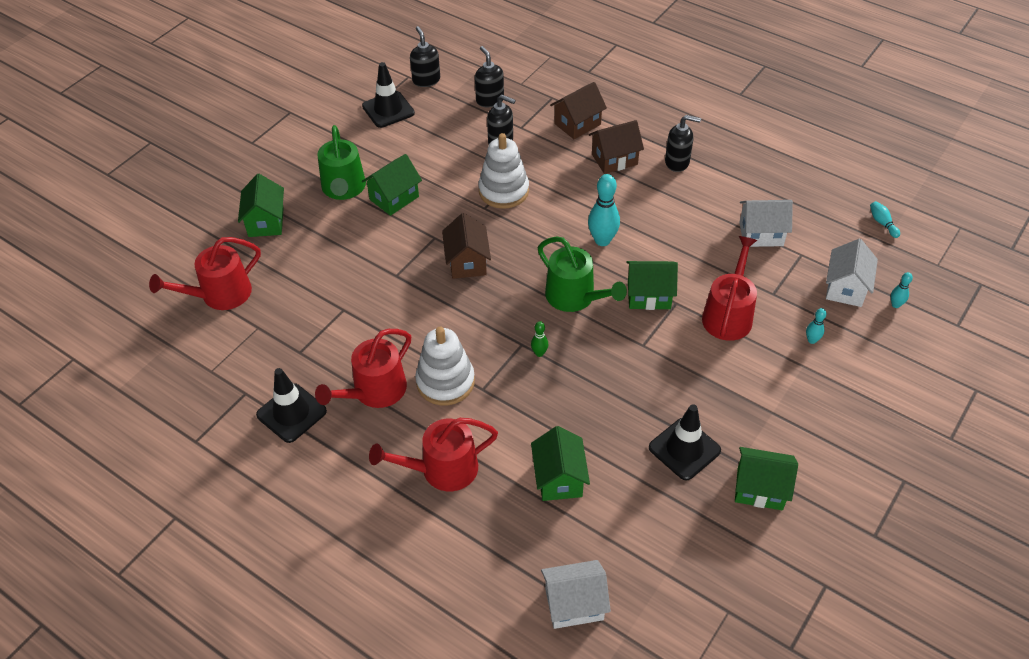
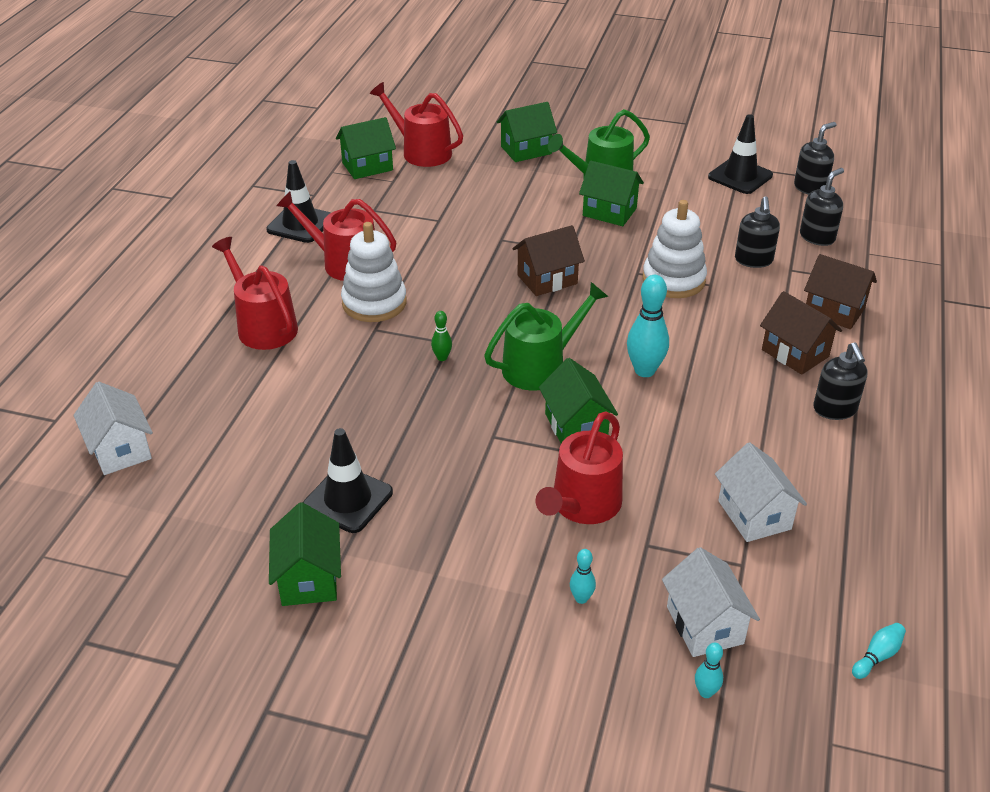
camera: 70 degrees right, 10 degrees down
green house [531,426,590,501] -> green house moved to [336,117,396,179]
green watering can [538,237,627,312] -> green watering can turned 150 degrees counterclockwise [484,282,608,391]
red watering can [702,236,757,341] -> red watering can turned 120 degrees clockwise [536,411,623,524]
white house [826,239,878,307] -> white house turned 75 degrees clockwise [662,547,760,657]

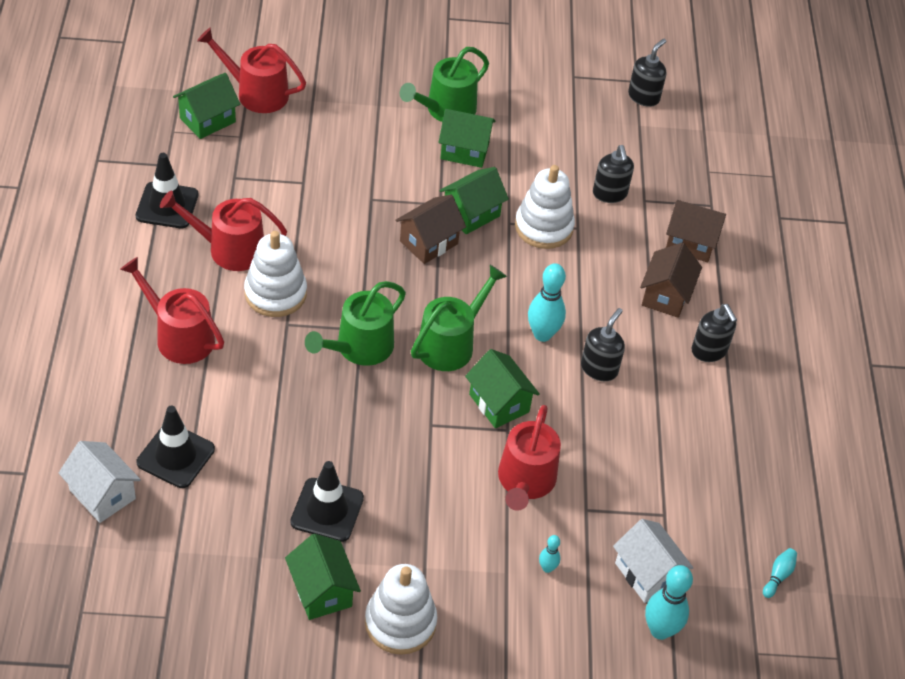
camera: 20 degrees left, 10 degrees up
green bowling pin [431,311,452,361] -> green watering can [305,281,406,366]
green house [497,102,557,162] -> green house moved to [439,167,509,234]
turquoise bowling pin [695,643,723,698] -> turquoise bowling pin [645,565,693,640], size x1.97
black traffic cone [708,114,773,194] -> black traffic cone moved to [137,405,215,488]
white house [715,442,807,542] -> none
brown house [760,291,842,375] -> brown house turned 75 degrees clockwise [640,243,702,318]
black soap dispenser [800,168,844,246] -> black soap dispenser moved to [581,308,625,381]
none -> white stacking toy [365,564,437,655]

